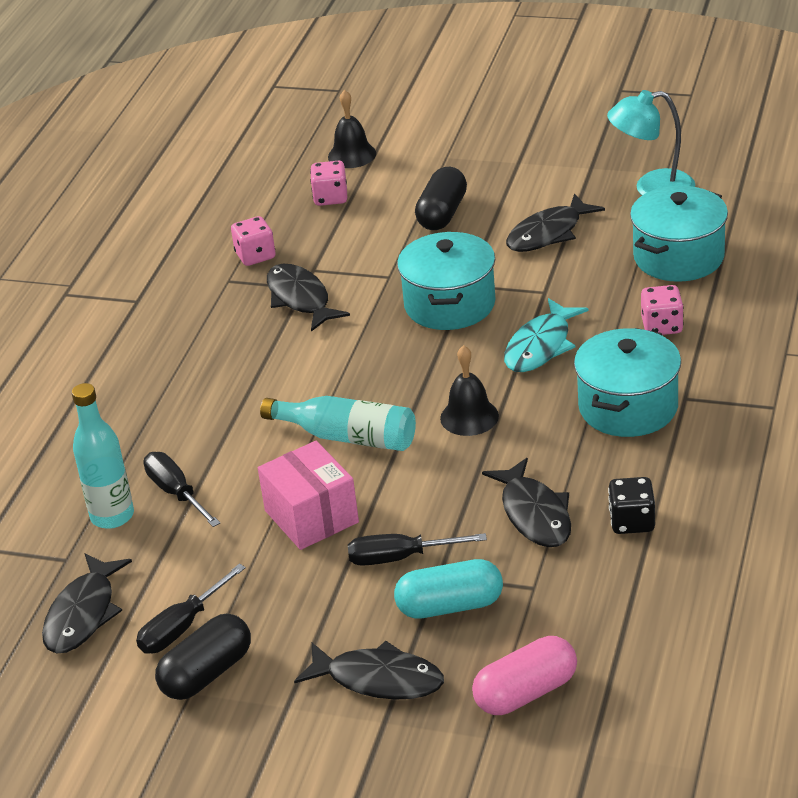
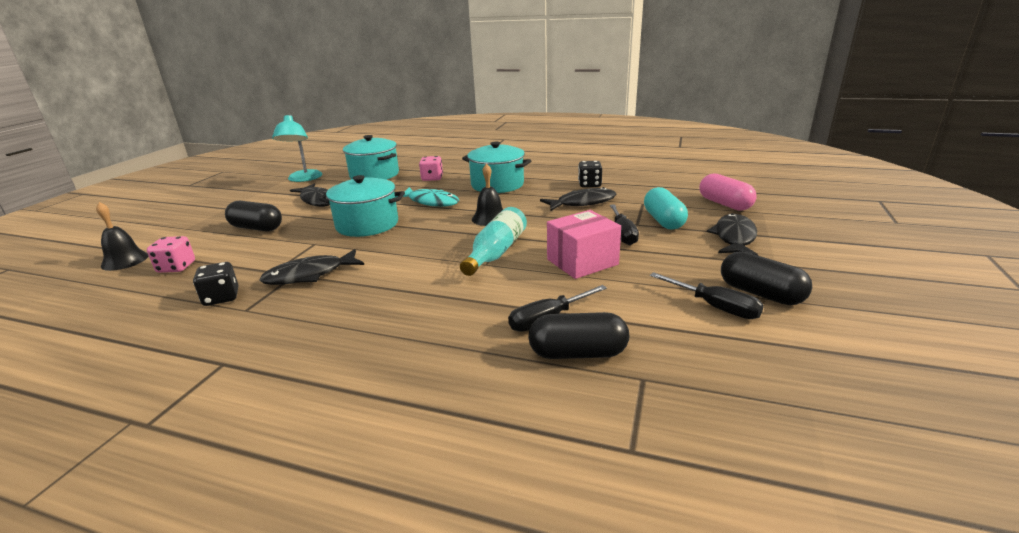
camera: 90 degrees left, 10 degrees down
black fish [42,553,132,653] -> none
turquoise bottle [72,383,134,529] -> black capsule [528,312,629,359]
pink dice [231,216,276,266] -> black dice [193,262,238,306]

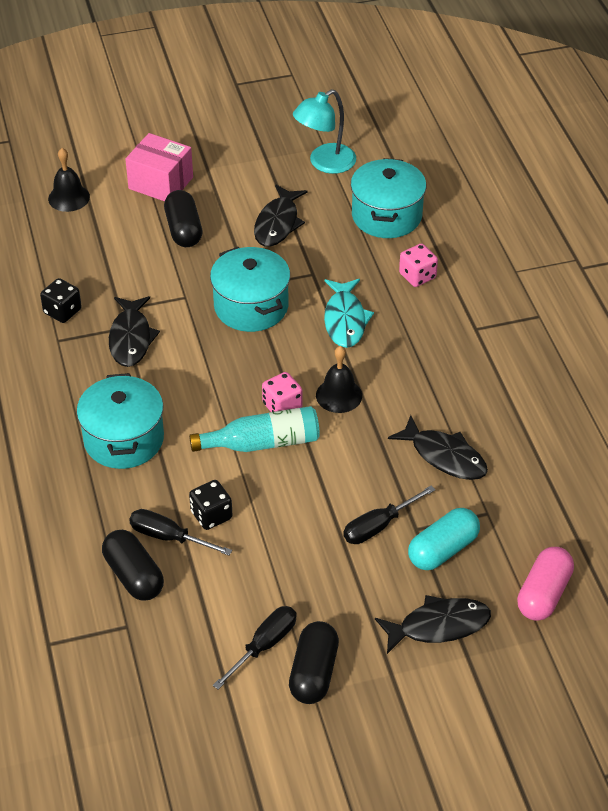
camera: 55 degrees right, 20 degrees up
pink dice [147,236,195,273] -> pink dice moved to [262,372,303,412]
black fish [259,249,364,285] -> black fish turned 120 degrees counterclockwise [109,296,160,367]
turquoise pot [462,142,531,193] -> turquoise pot moved to [76,373,164,469]
pink box [547,210,621,279] -> pink box moved to [125,133,193,201]
black dice [578,161,602,187] -> black dice moved to [189,480,232,530]
black screwdriver [650,272,764,319] -> black screwdriver turned 150 degrees counterclockwise [213,606,296,690]

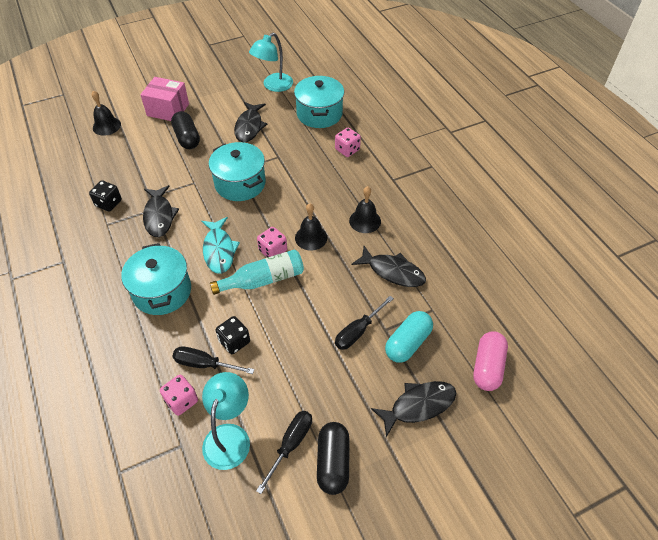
camera: 10 degrees left, 5 degrees up
black capsule [102,530,164,601] -> pink dice [160,375,198,416]
turquoise fish [324,279,374,348] -> turquoise fish moved to [202,217,240,274]
none -> turquoise lamp [202,372,250,470]
none -> black bell [349,186,381,233]

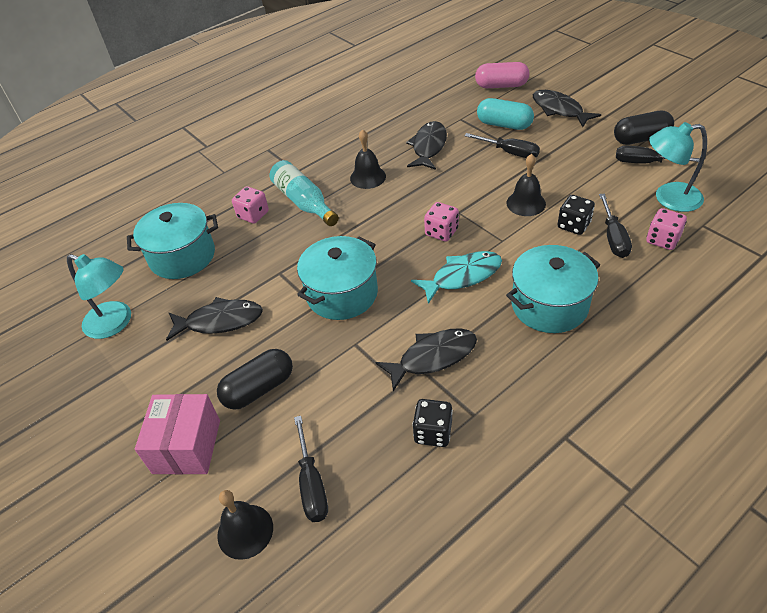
camera: 100 degrees left, 5 degrees down
turquoise bottle [210,250,304,295] -> turquoise bottle moved to [270,160,339,226]
black bell [295,204,327,251] -> black bell moved to [506,154,546,216]
none -> black screwdriver [294,416,328,522]

